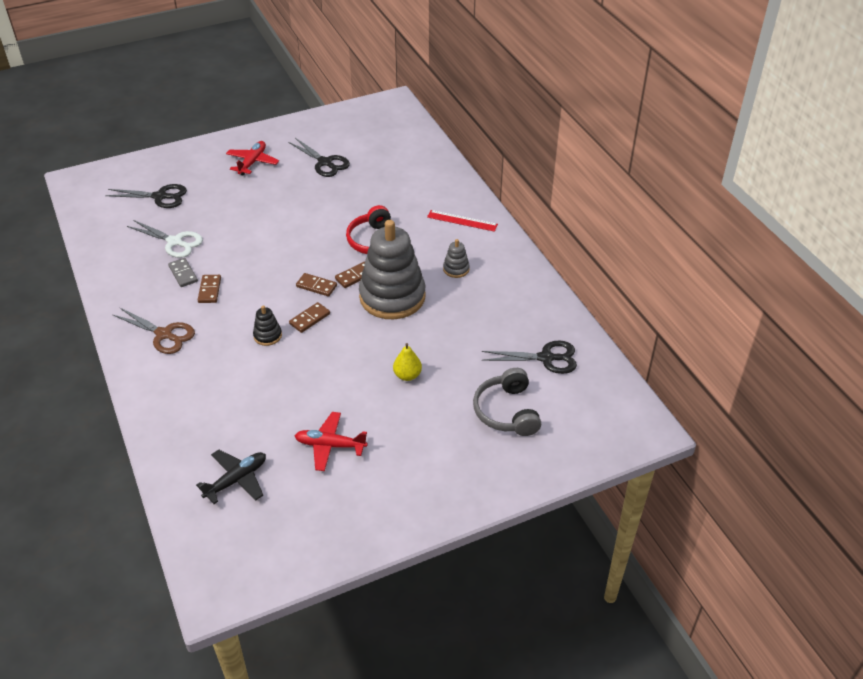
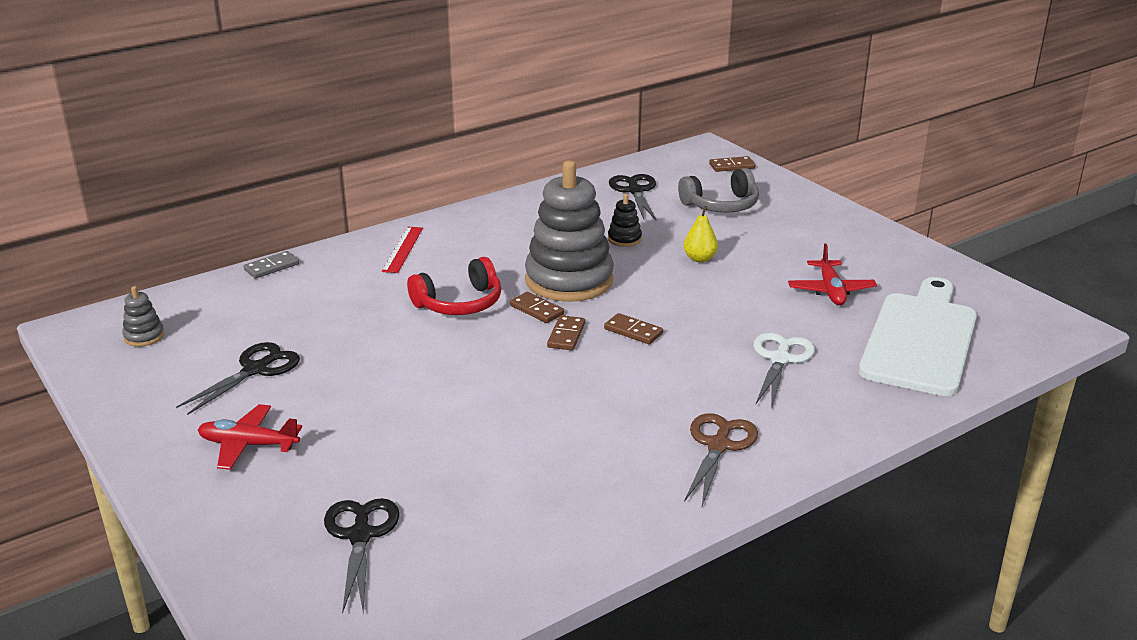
camera: 100 degrees left, 15 degrees down
white scissors [127,220,203,258] -> white scissors moved to [754,333,815,406]
grey domino [168,258,198,287] -> grey domino moved to [243,251,299,279]
black plane [196,450,266,504] -> white cutting board [859,277,977,396]
brown domino [198,275,221,303] -> brown domino moved to [709,156,755,172]
black stacking toy [253,305,282,346] -> black stacking toy moved to [608,194,642,247]
grey stacking toy [443,239,470,278] -> grey stacking toy moved to [122,286,164,347]

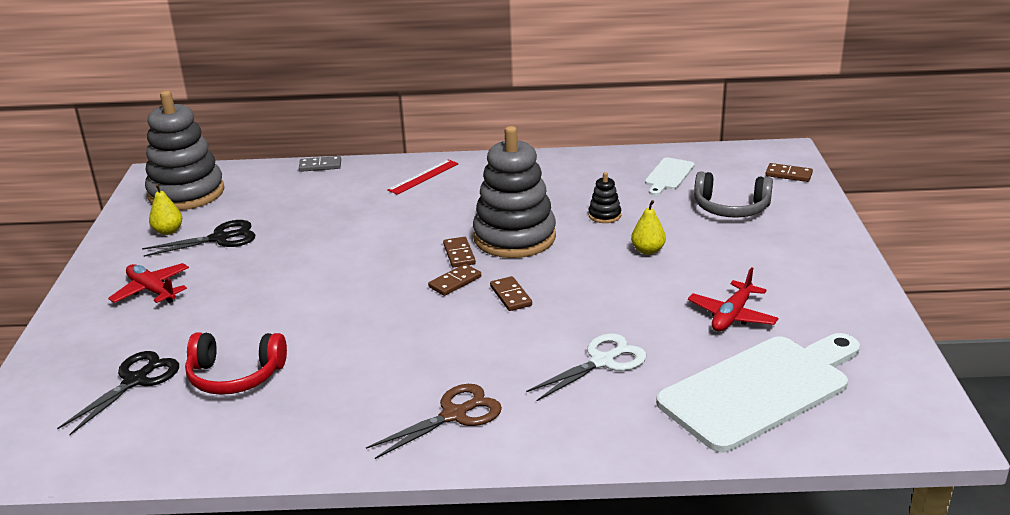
camera: 35 degrees right, 0 degrees up
grey stacking toy [122,286,164,347] -> grey stacking toy [145,91,224,210], size x2.44
red headphones [407,257,501,315] -> red headphones moved to [185,332,287,395]
black scissors [609,174,656,220] -> white cutting board [645,158,695,196]
none -> yellow pear [149,184,182,235]

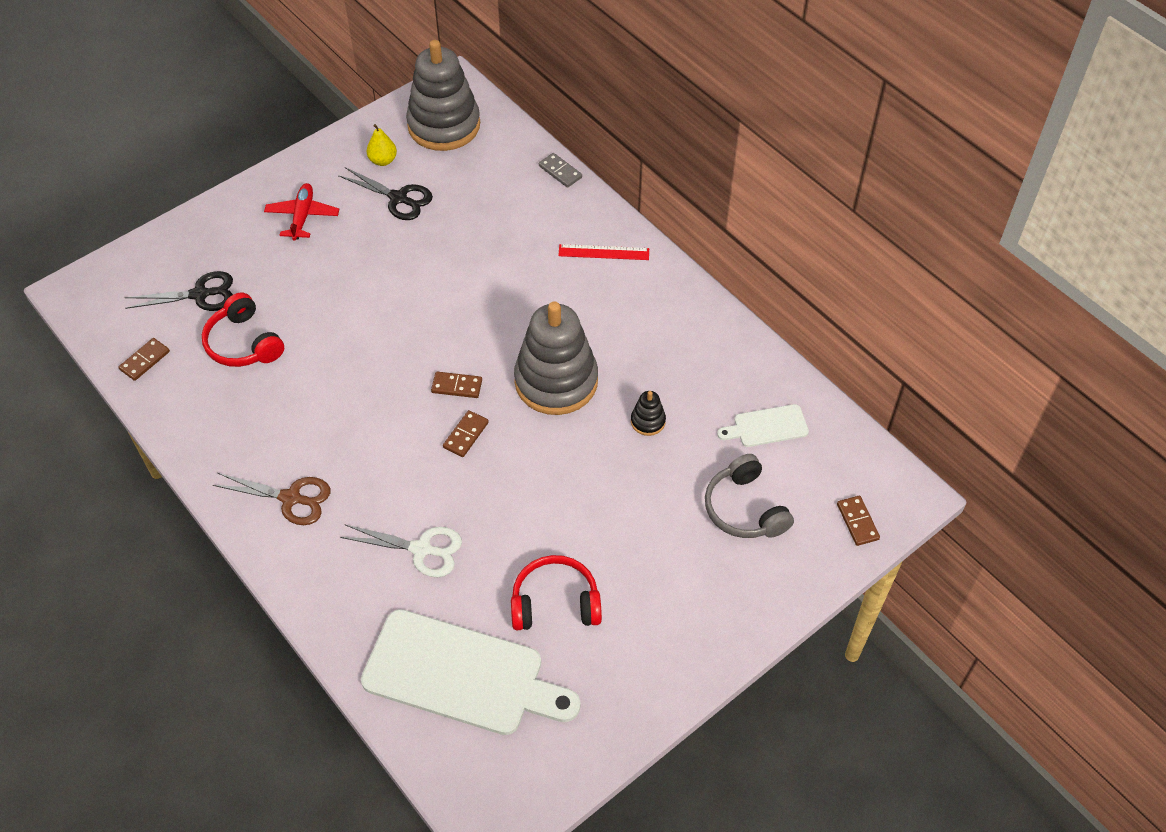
camera: 50 degrees right, 25 degrees up
brown domino [443,237,476,267] -> brown domino moved to [119,338,170,381]
yellow pear [631,200,666,255] -> none
red plane [688,267,779,331] -> red headphones [511,555,602,630]

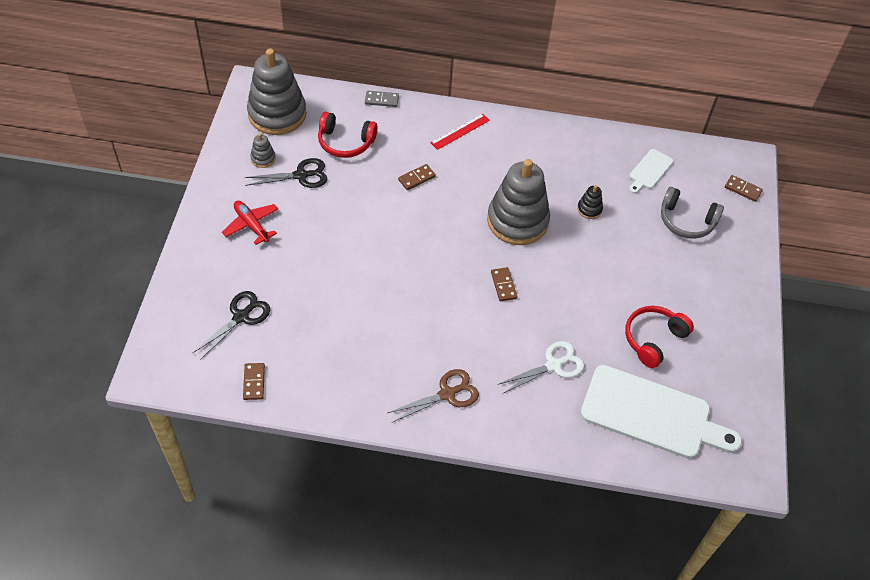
camera: 45 degrees left, 0 degrees up
red headphones [202,293,284,367] -> red headphones moved to [318,112,378,158]
white cutting board [361,609,581,735] -> white cutting board turned 45 degrees clockwise [580,365,742,459]
yellow pear [367,124,397,166] -> grey stacking toy [250,133,276,168]
brown domino [431,372,482,398] -> brown domino moved to [398,164,436,190]

